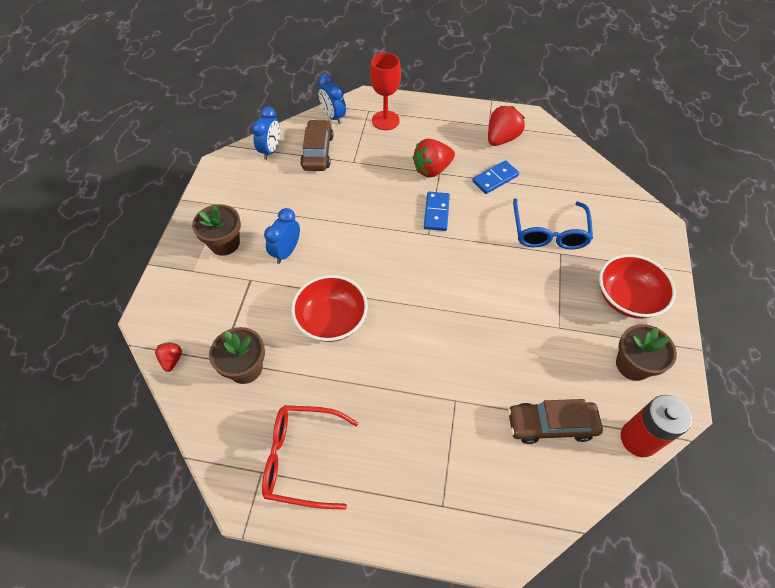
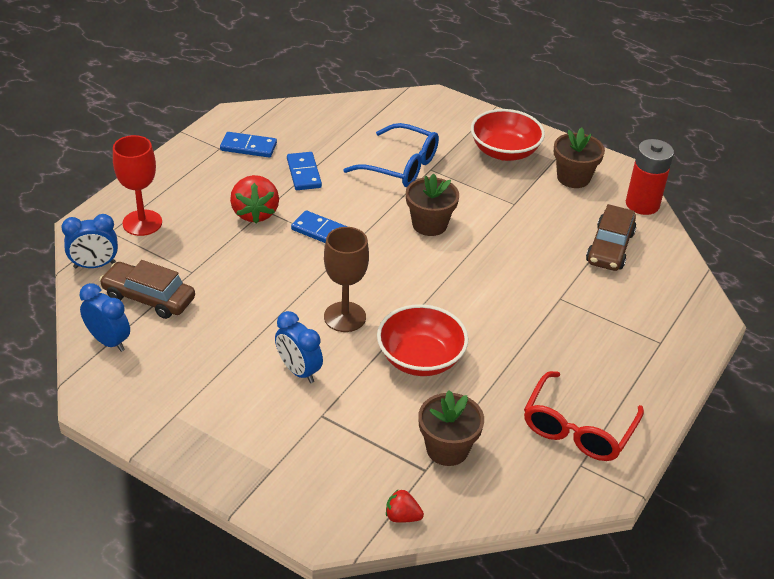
camera: 70 degrees left, 15 degrees down
brown flower pot [192,204,241,256] -> brown flower pot moved to [406,174,459,236]
red strawberry [488,106,525,146] -> blue domino [220,132,277,158]
none -> brown goblet [324,227,369,332]

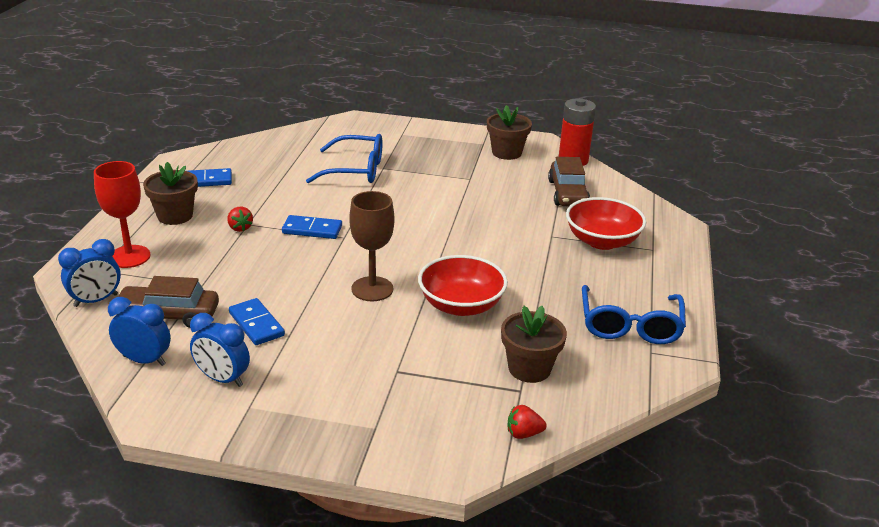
camera: 20 degrees left, 10 degrees down
red strawberry [230,175,279,223] -> red strawberry [227,206,253,232], size x0.53
blue clock [275,311,323,383] -> blue clock moved to [190,313,250,387]
blue domino [287,152,322,190] -> blue domino moved to [229,298,285,345]
brown flower pot [406,174,459,236] -> brown flower pot moved to [143,162,198,225]
red bowl [471,109,545,161] -> red bowl moved to [566,197,646,250]
red glasses [524,371,644,461] -> blue glasses [582,285,686,344]

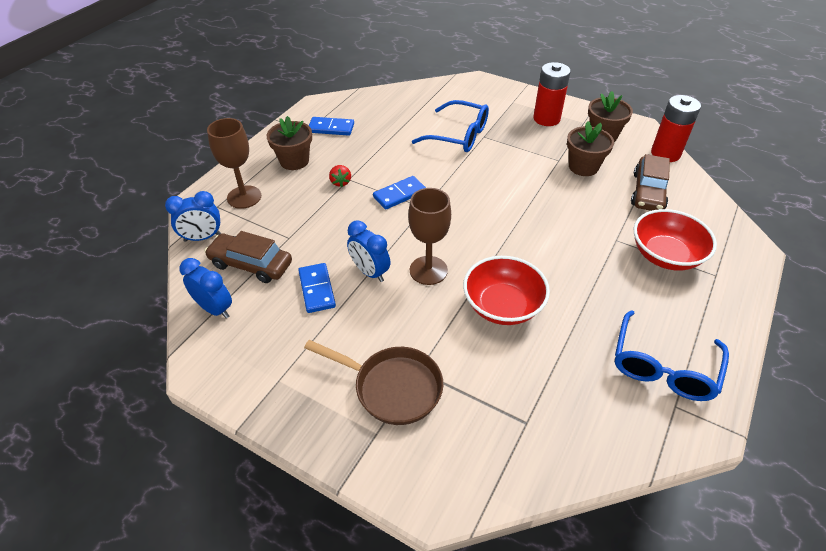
camera: 20 degrees right, 15 degrees up
red goblet [94,161,151,268] -> brown goblet [207,118,261,209]
blue clock [190,313,250,387] -> blue clock moved to [347,220,390,282]
blue domino [282,215,342,239] -> blue domino turned 60 degrees counterclockwise [373,176,426,210]
brown flower pot [501,306,567,383] -> brown flower pot moved to [567,121,614,176]
red strawberry [508,405,547,439] -> none
none -> brown pan [304,340,443,425]
none -> red battery [533,62,571,126]

